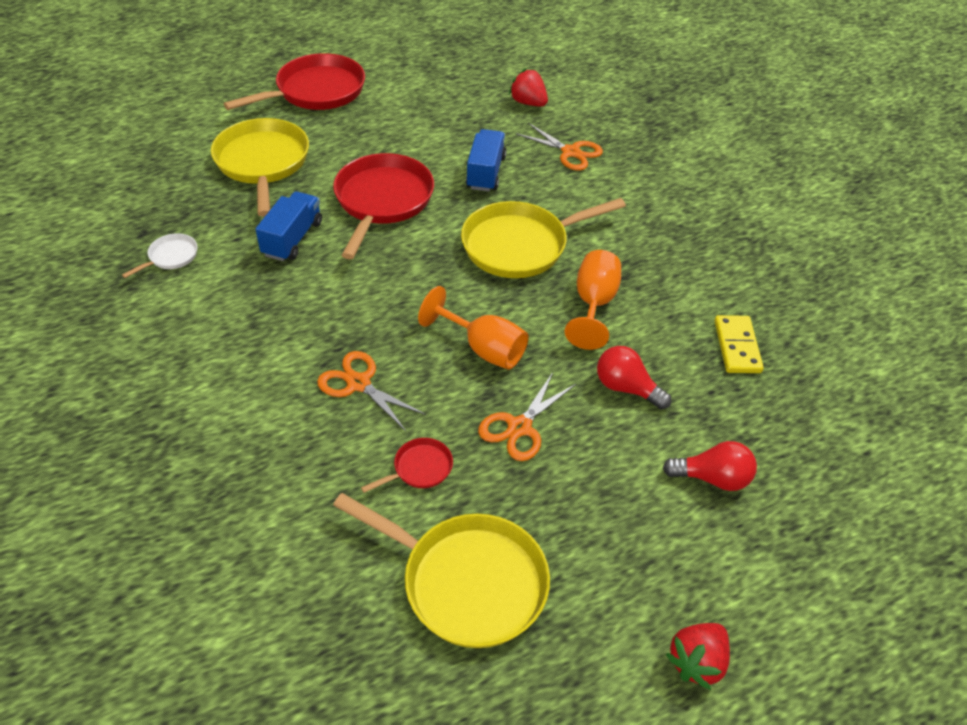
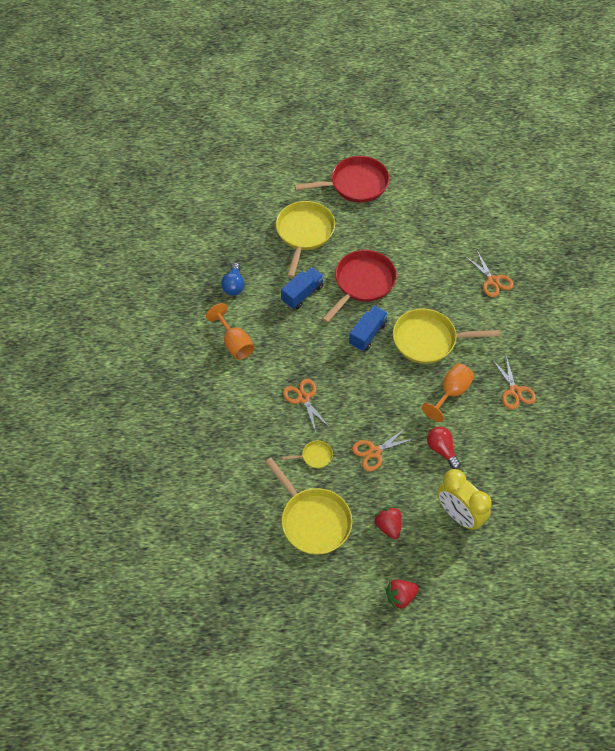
camera: 25 degrees right, 10 degrees up
white pan [122,233,198,278] -> blue light bulb [221,263,245,296]
red pan [361,438,453,493] -> yellow pan [282,440,333,468]
orange goblet [418,286,529,370] -> orange goblet moved to [206,303,254,360]
blue truck [466,129,506,191] -> blue truck moved to [349,306,388,351]
red strawberry [509,68,548,107] -> red strawberry moved to [374,506,401,539]
red light bulb [663,441,757,491] -> yellow clock [437,469,492,531]
yellow domino [715,315,764,373] -> none
none -> orange scissors [492,356,536,409]

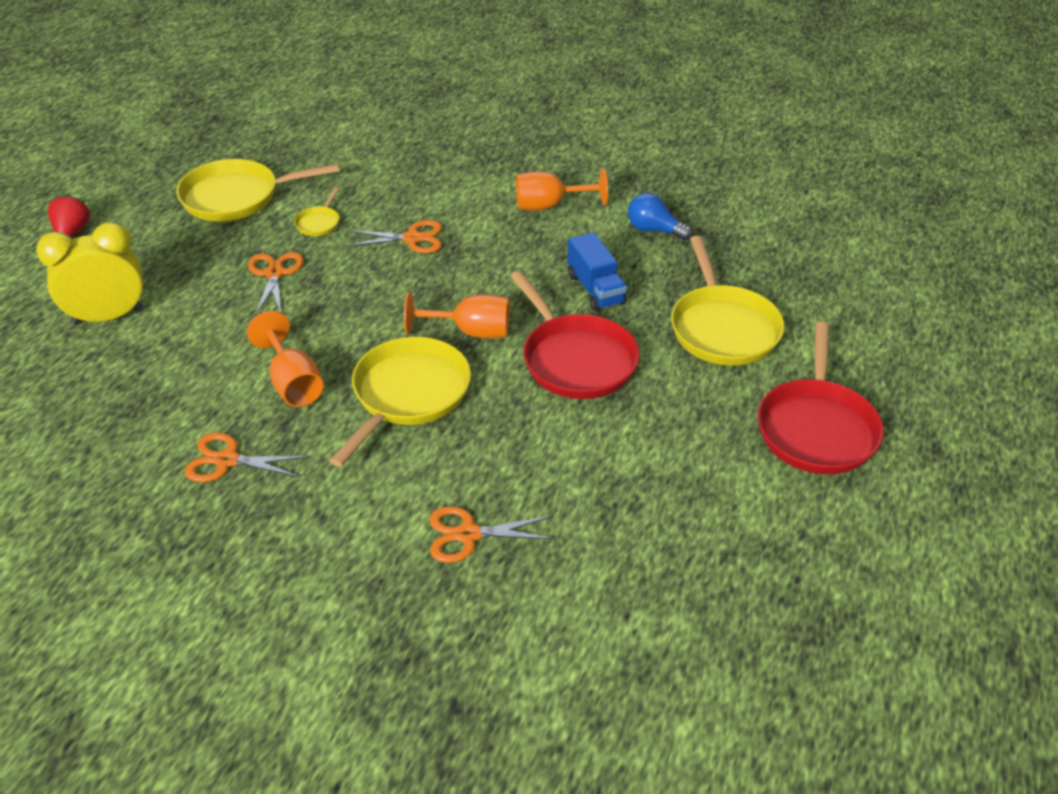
camera: 115 degrees right, 15 degrees down
yellow pan [276,201,335,278] -> yellow pan turned 45 degrees clockwise [671,236,785,366]
blue truck [349,306,388,351] -> orange goblet [404,291,509,338]
red strawberry [374,506,401,539] -> none
red light bulb [427,427,461,469] -> none

